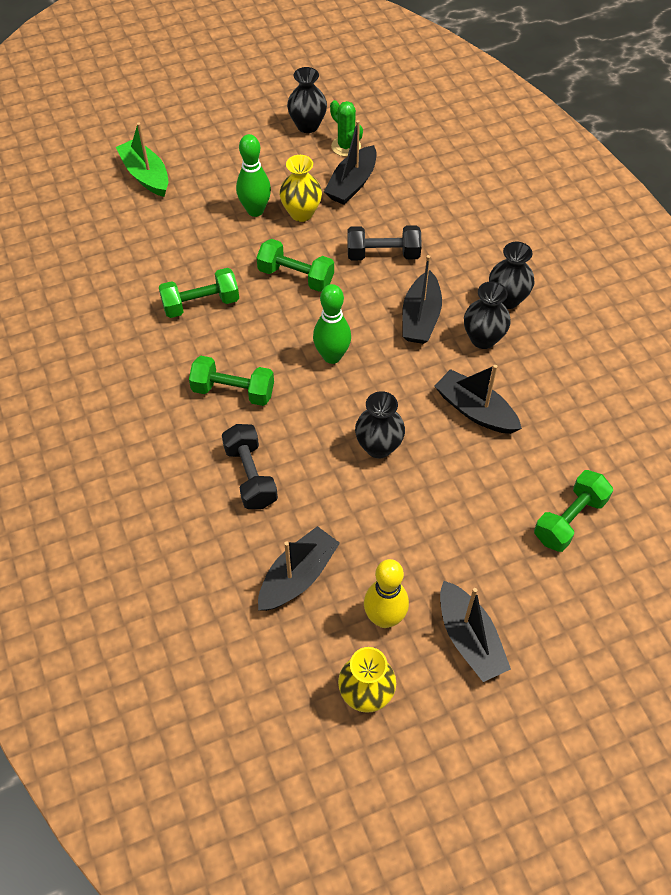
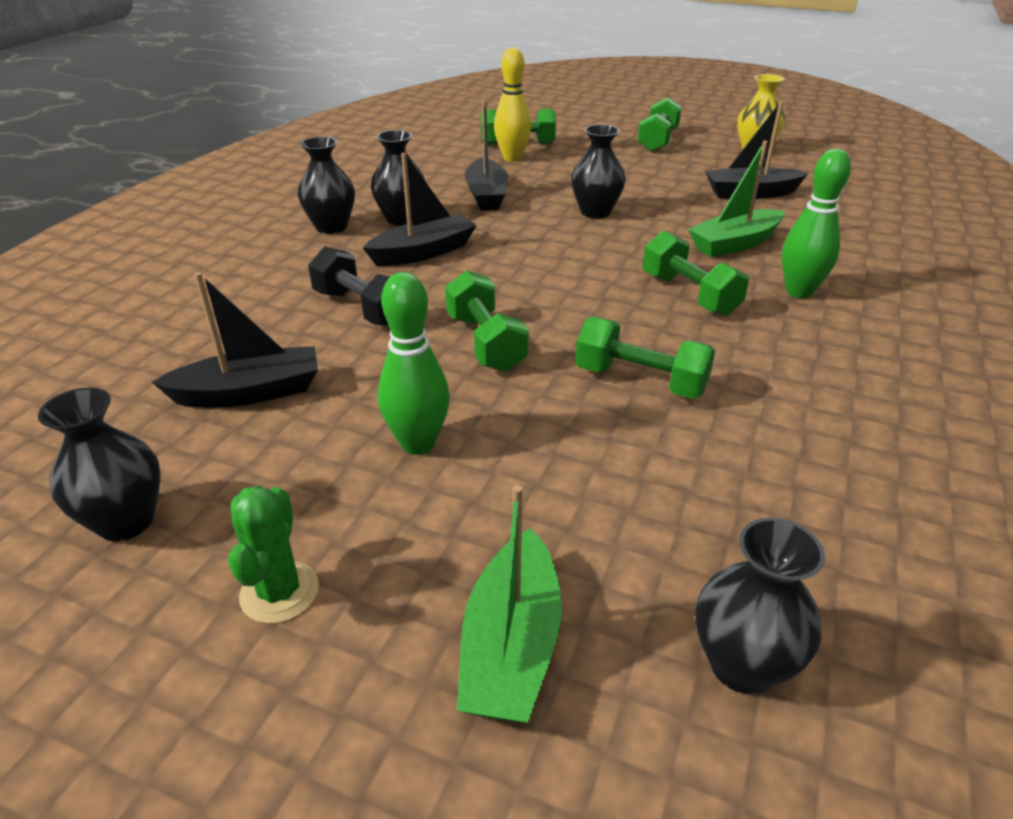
camera: 135 degrees left, 20 degrees down
black dumbbell [222,424,278,509] -> green boat [688,141,785,257]
yellow vase [279,155,322,222] -> none
green bowling pin [313,284,351,364] -> green bowling pin moved to [782,149,851,298]
green cactus [330,100,363,157] -> green cactus moved to [228,485,319,624]
yellow bowling pin [364,559,409,628] -> yellow bowling pin moved to [494,47,532,161]
black boat [440,581,511,682] -> green dumbbell [637,97,682,152]
none -> black vase [696,517,825,694]

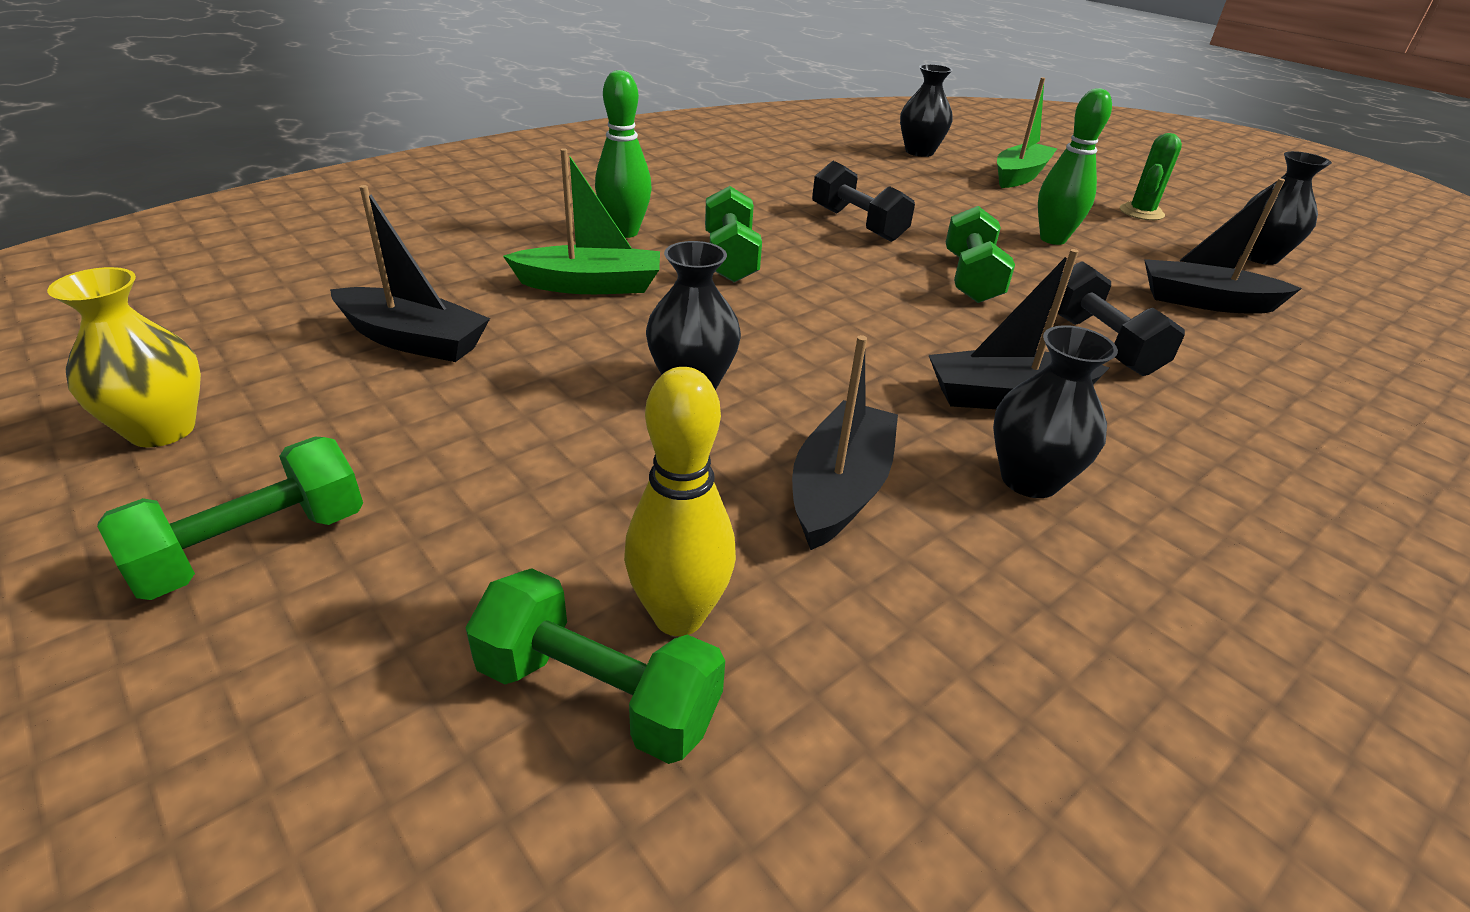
camera: 155 degrees left, 0 degrees up
black vase [297,137,355,234] -> none
green dumbbell [575,317,715,399] -> black dumbbell [812,161,915,242]

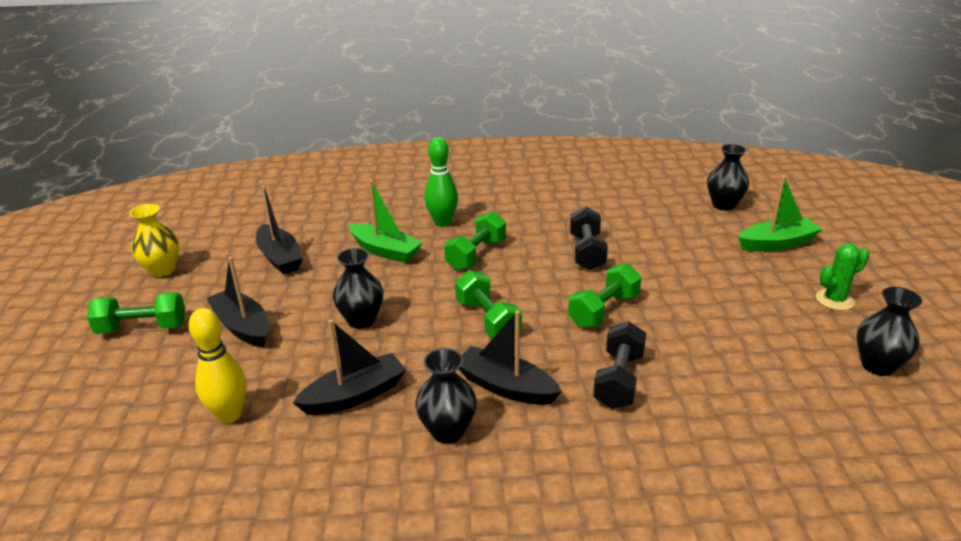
camera: 40 degrees right, 5 degrees down
green dumbbell [465,568,725,764] -> green dumbbell moved to [455,270,522,338]
green bowling pin [1038,88,1112,245] -> none
black boat [1144,178,1302,314] -> black boat moved to [207,257,269,347]

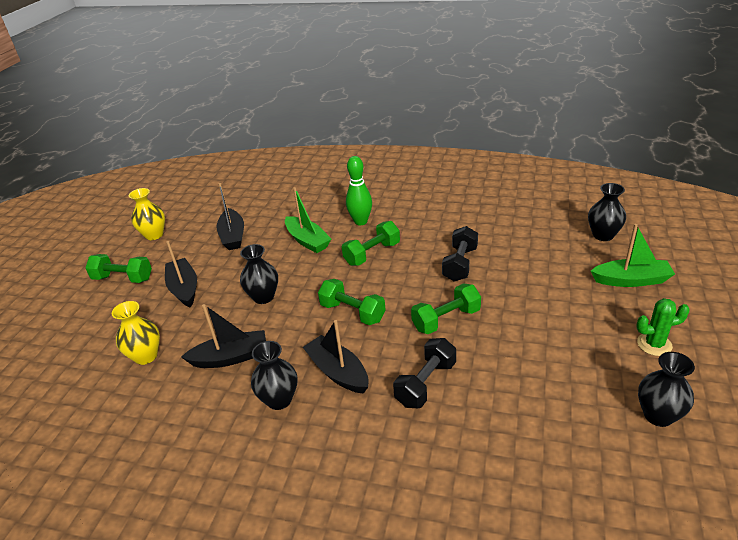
camera: 20 degrees right, 5 degrees up
yellow bowling pin [189,308,247,423] -> yellow vase [112,301,160,365]
green dumbbell [455,270,522,338] -> green dumbbell turned 45 degrees counterclockwise [318,279,386,325]

